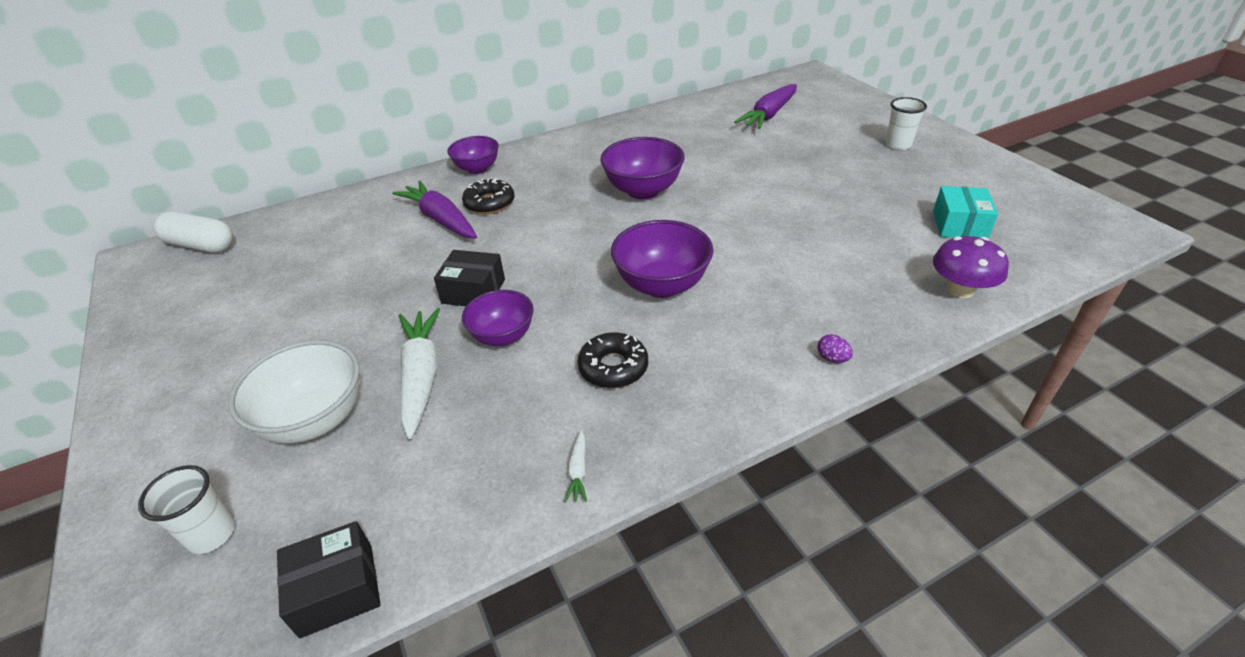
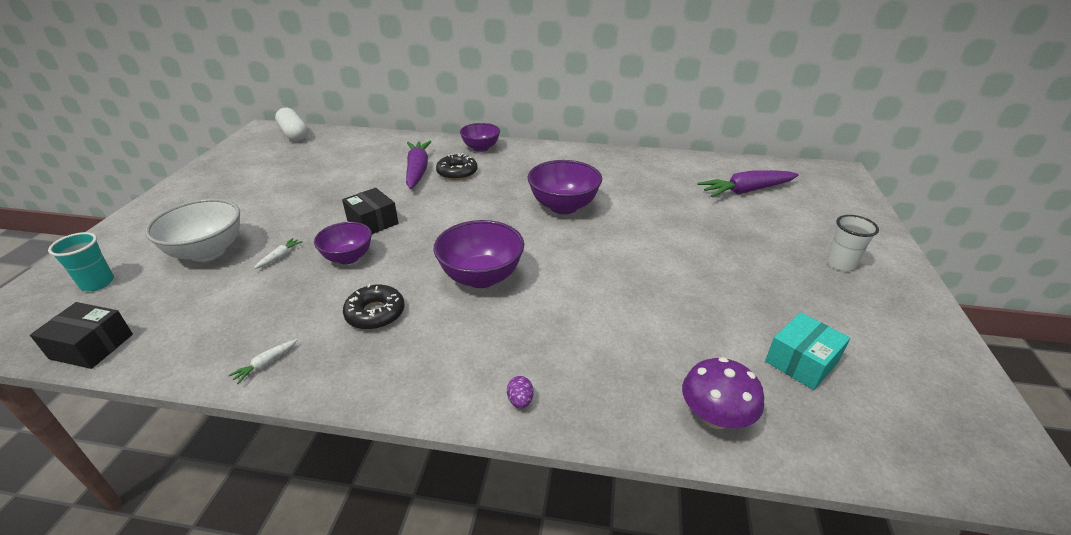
camera: 35 degrees right, 5 degrees down
white cup [138,465,235,554] -> turquoise cup [48,232,114,291]
white carrot [399,308,441,439] -> white carrot [254,238,303,269], size x0.42

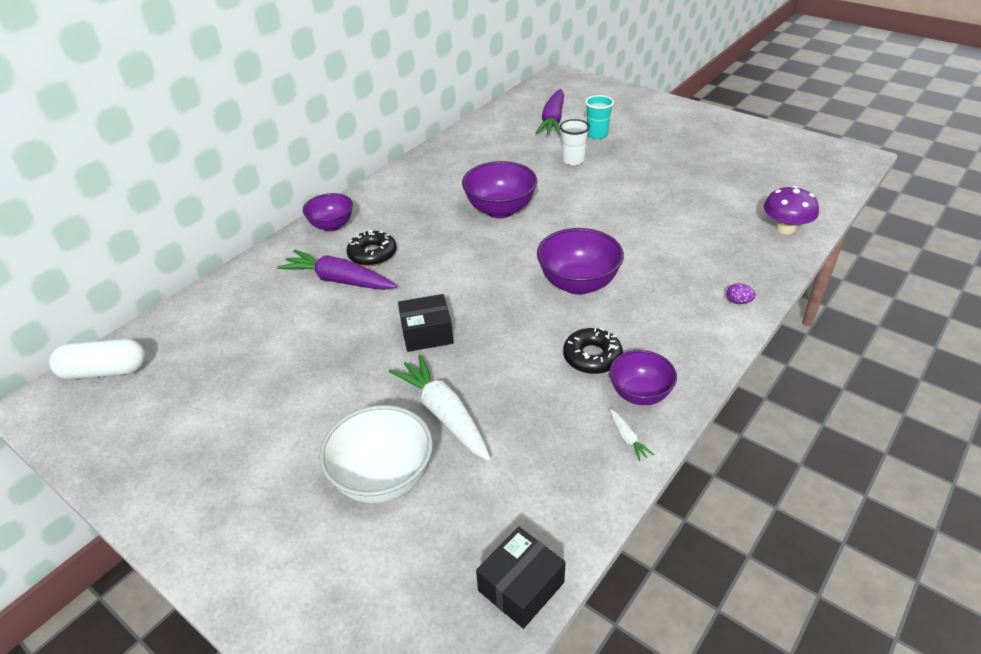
camera: 60 degrees left, 5 degrees up
turquoise cup [48,232,114,291] -> turquoise cup moved to [585,95,614,139]
white carrot [254,238,303,269] -> white carrot [389,354,491,461], size x2.36
purple bowl [314,222,372,264] -> purple bowl moved to [609,350,677,405]
turquoise box [765,312,850,390] -> none
white cup [826,215,879,271] -> white cup moved to [560,119,590,165]

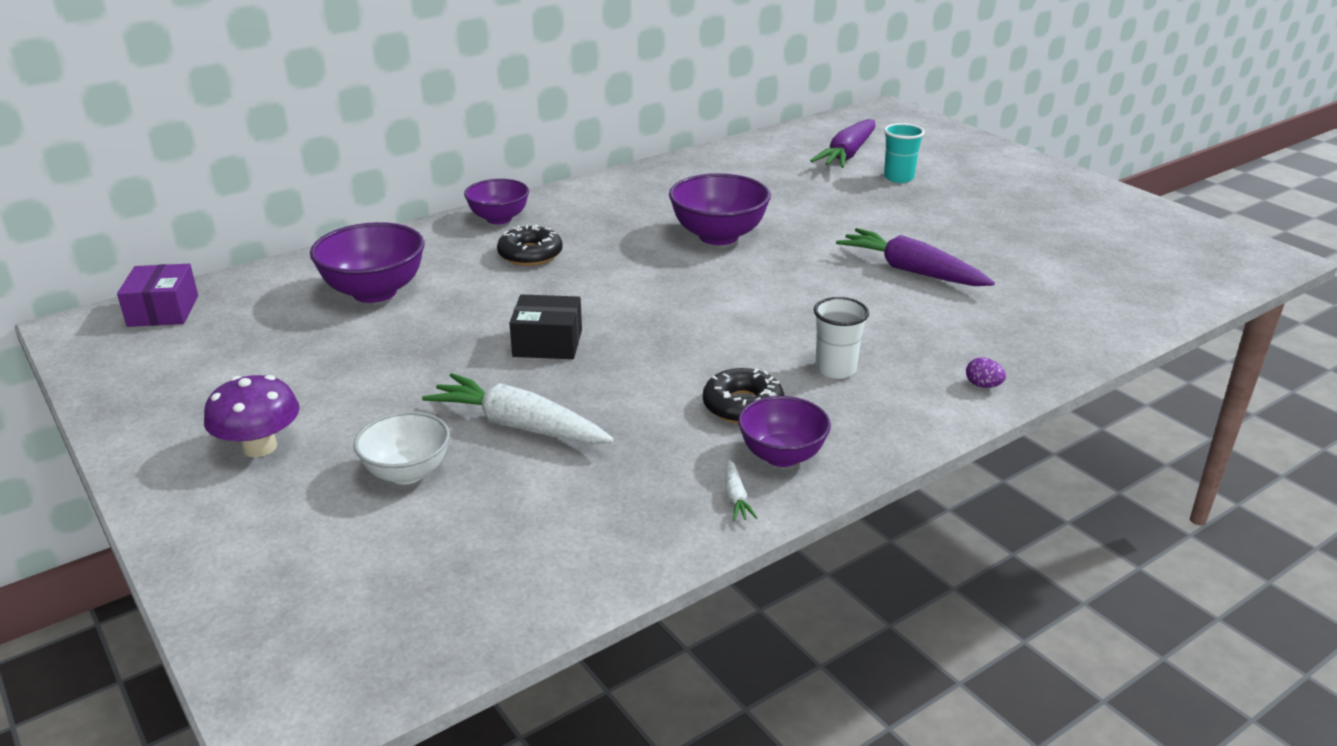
camera: 15 degrees right, 10 degrees down
white capsule [49,339,146,379] -> purple box [117,264,198,327]
purple carrot [277,250,397,290] -> purple carrot moved to [836,228,995,286]
white bowl [319,405,433,504] -> white bowl [354,411,450,484], size x0.66
white carrot [389,354,491,461] -> white carrot turned 45 degrees counterclockwise [422,373,614,444]
black box [476,527,566,629] -> none
purple bowl [537,228,624,295] -> purple bowl moved to [310,222,425,303]
white cup [560,119,590,165] -> white cup moved to [814,297,869,379]
purple mushroom [764,186,819,234] -> purple mushroom moved to [204,375,300,457]

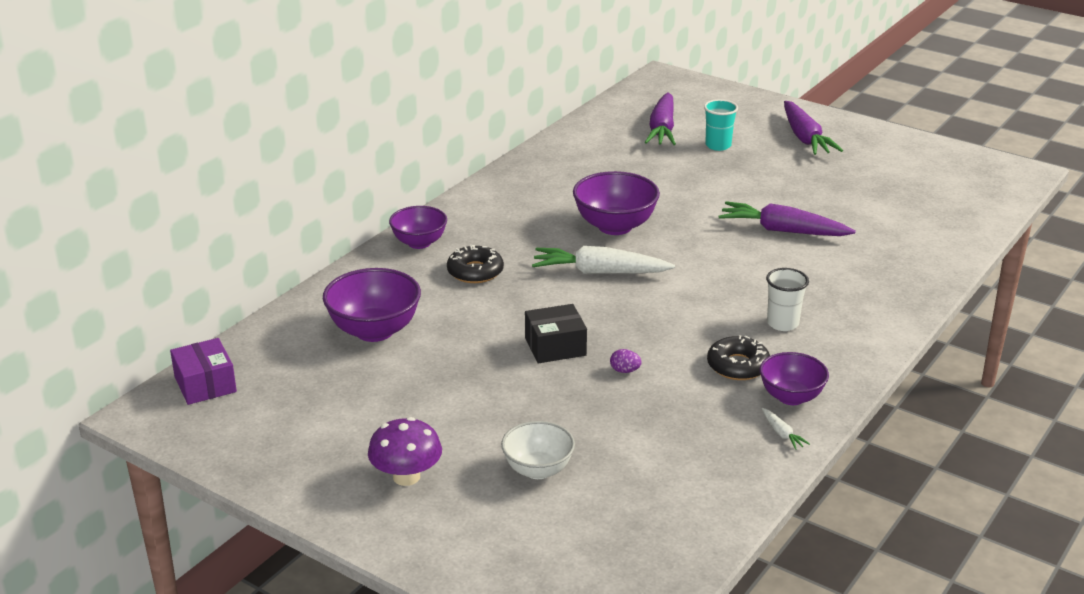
camera: 20 degrees left, 0 degrees up
white carrot [422,373,614,444] -> white carrot moved to [532,246,675,274]
purple egg [966,358,1006,388] -> purple egg moved to [610,349,642,373]
none -> purple carrot [784,101,843,155]

